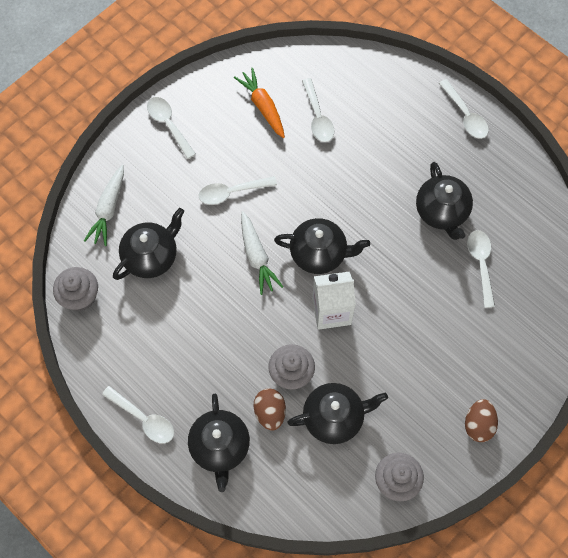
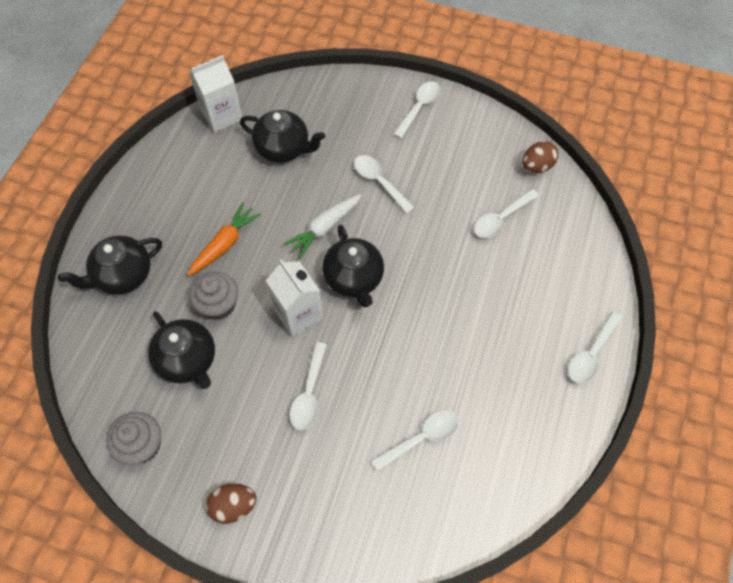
camera: 65 degrees right, 5 degrees down
grey cupcake [53,267,98,311] -> white carton [189,55,242,133]
white carrot [84,165,124,246] -> none
white spoon [102,386,174,443] -> white spoon moved to [289,342,327,430]
orange carrot [233,68,285,138] -> orange carrot moved to [187,202,261,276]
brown egg [253,388,286,431] -> brown egg moved to [522,141,558,173]
black teapot [416,162,473,240] -> none

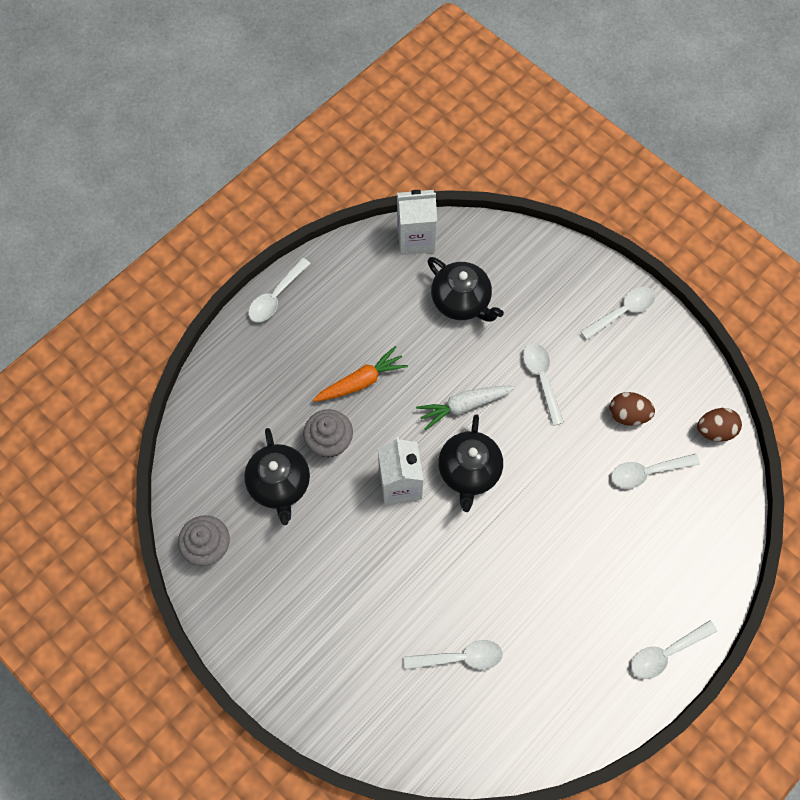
camera: 25 degrees right, 5 degrees up
black teapot [58,236,162,295] -> none
brown egg [206,483,257,524] -> brown egg moved to [610,392,655,426]
white spoon [289,342,327,430] -> white spoon moved to [248,258,311,322]

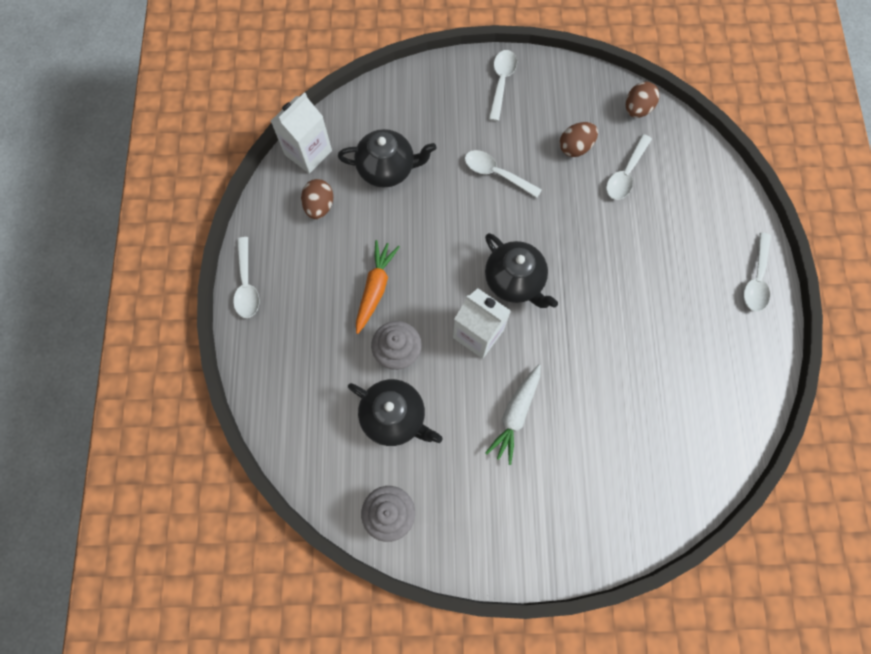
camera: 45 degrees left, 5 degrees up
white spoon [404,640,503,670] -> none
white carrot [416,386,515,430] -> white carrot moved to [485,364,541,465]
none -> brown egg [301,179,333,219]

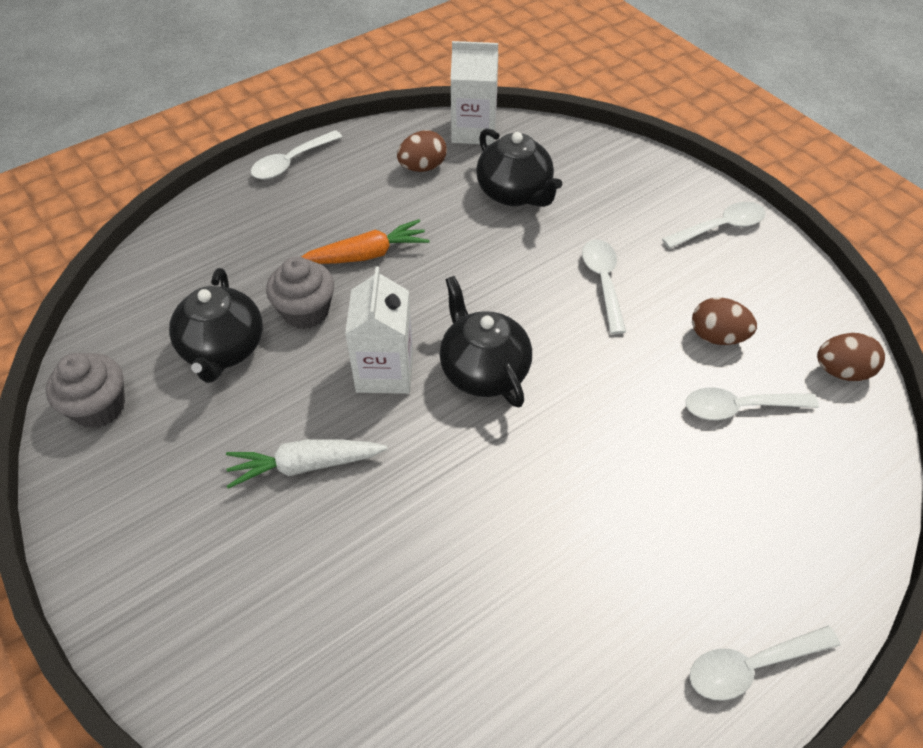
camera: 55 degrees right, 20 degrees down
black teapot [485,233,558,308] -> black teapot turned 135 degrees clockwise [440,276,532,407]

